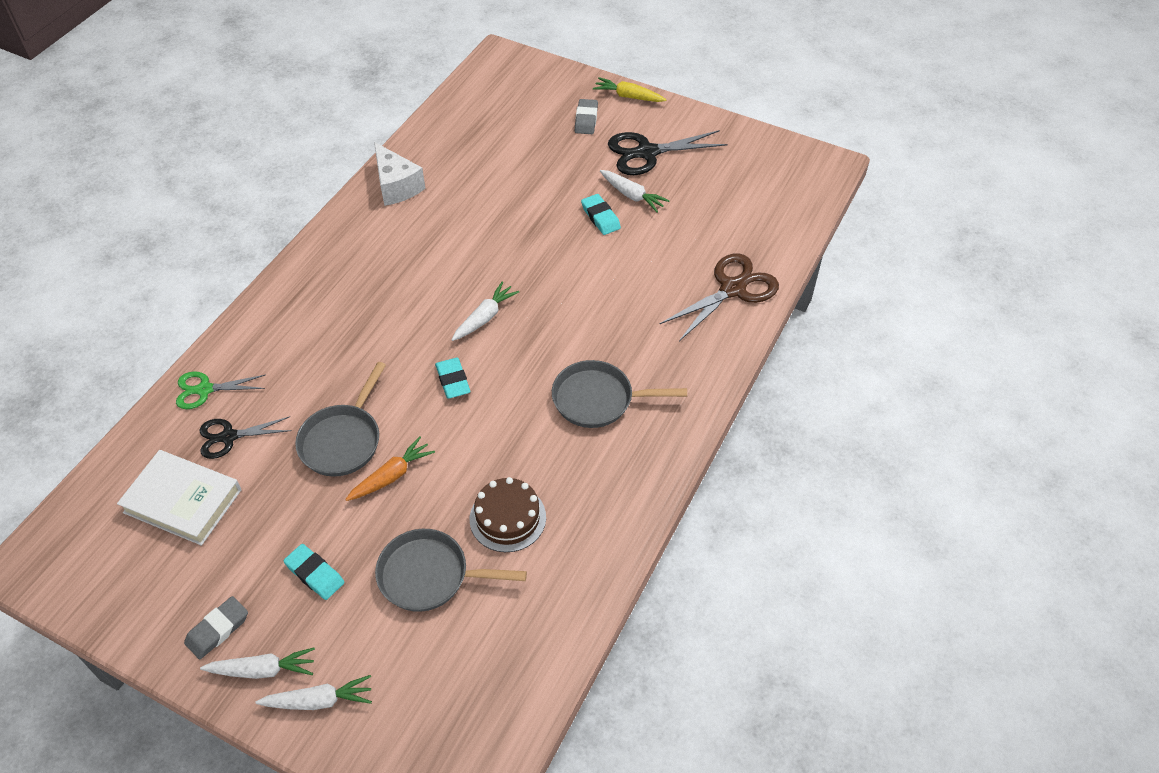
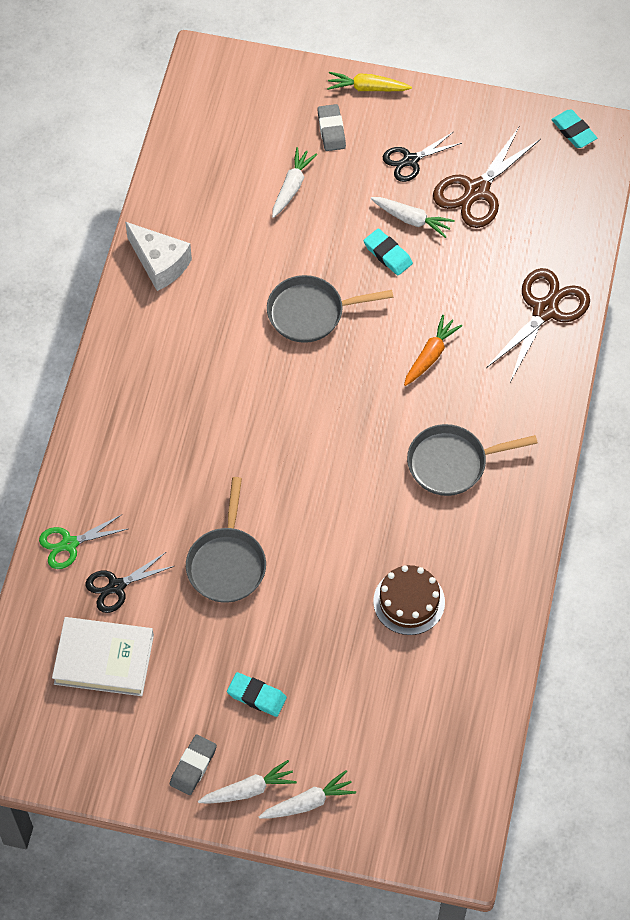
camera: 15 degrees left, 10 degrees up
orange carrot [345,436,435,501] -> orange carrot moved to [404,315,462,386]
grey pan [375,529,527,612] -> grey pan moved to [267,275,394,343]
turquoise eraser [435,358,471,398] -> turquoise eraser moved to [551,110,597,148]
white carrot [452,282,519,341] -> white carrot moved to [272,147,317,218]
black scissors [608,130,728,175] -> black scissors [383,132,462,182], size x0.62
none -> brown scissors [433,127,541,228]

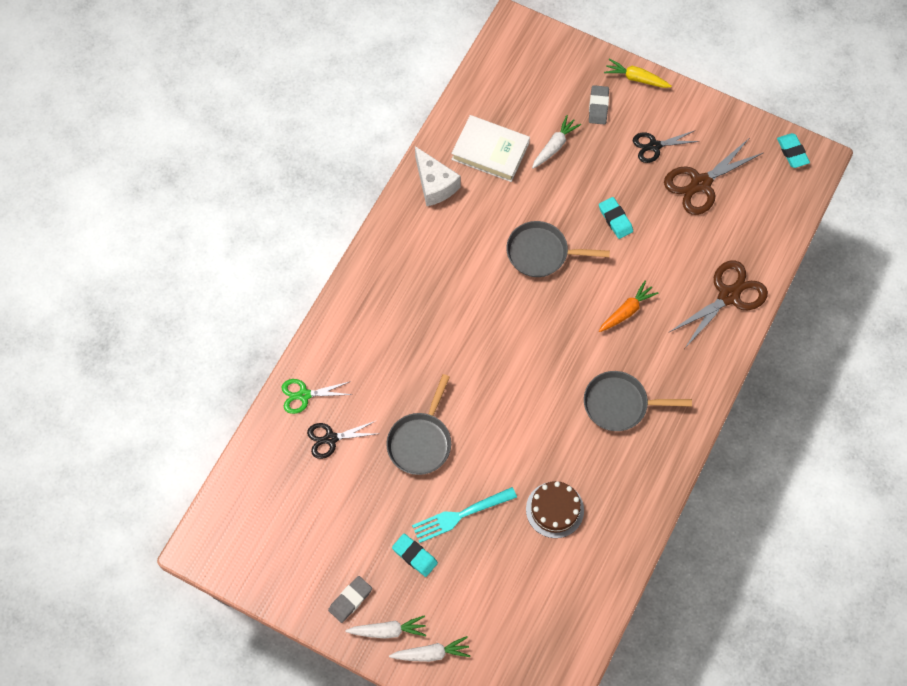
camera: 15 degrees right, 5 degrees up
white book [52,617,154,696] -> white book moved to [451,115,530,182]
white carrot [371,197,454,238] -> none
none -> turquoise fork [412,487,517,543]

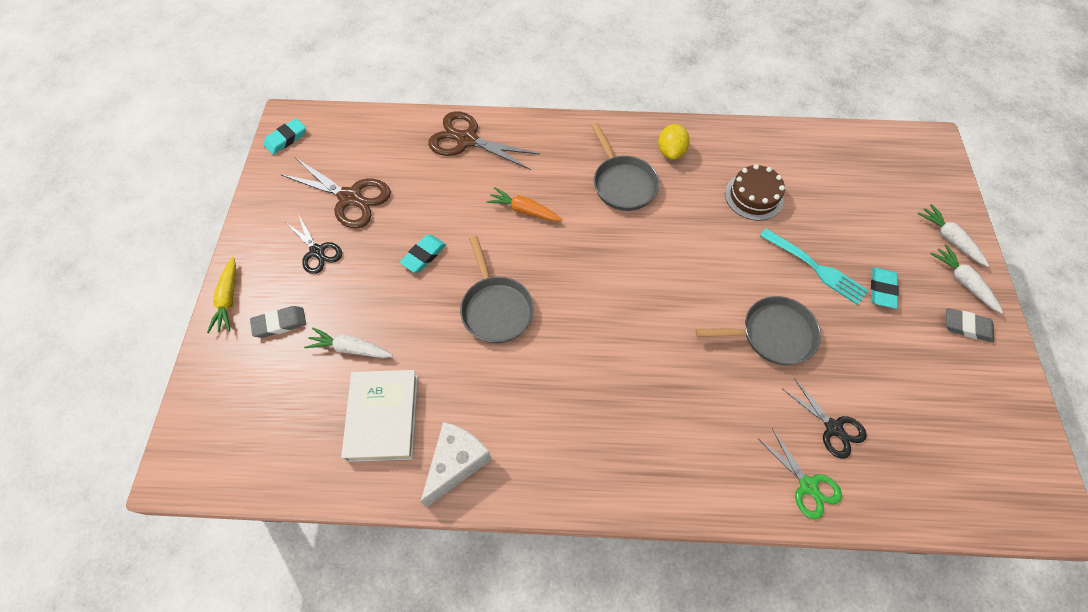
camera: 115 degrees left, 5 degrees down
none -> yellow lemon [658,124,690,160]

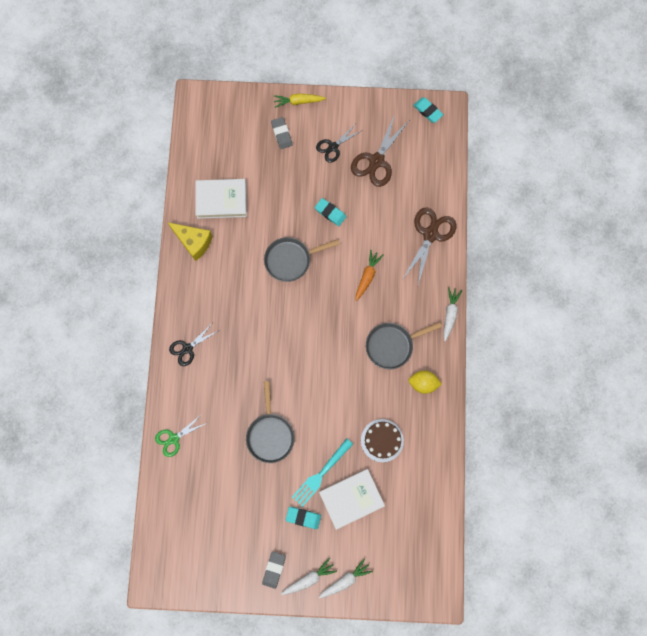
camera: 90 degrees right, 15 degrees up
white carrot [304,327,393,358] -> white carrot moved to [443,287,462,341]
white cheese [421,422,492,508] -> yellow cheese [168,222,213,261]
black scissors [783,378,867,459] -> black scissors moved to [169,325,218,366]
none -> white book [319,469,385,530]

